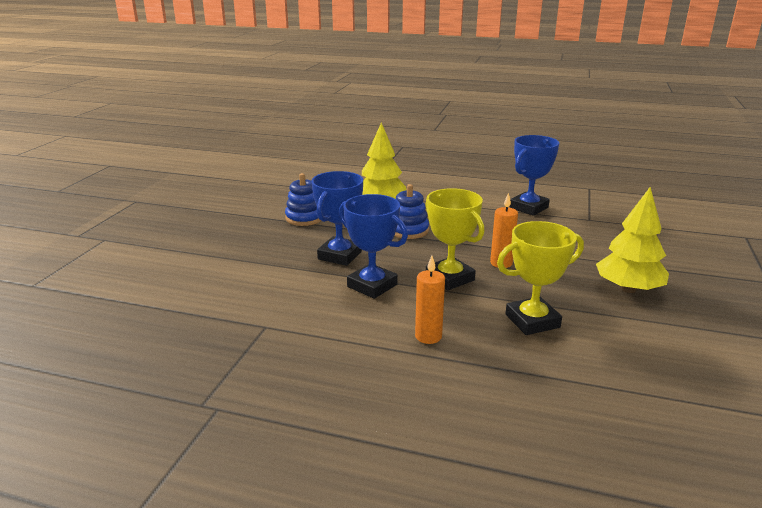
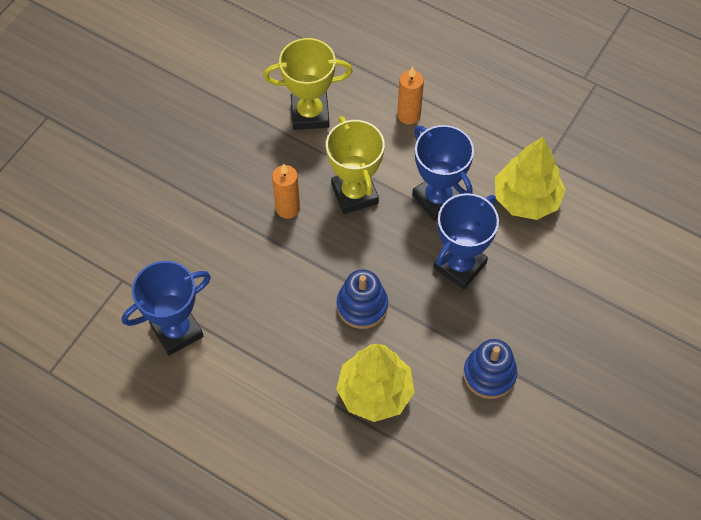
camera: 165 degrees left, 35 degrees up
yellow tree [596,187,669,293] -> yellow tree moved to [495,137,566,220]

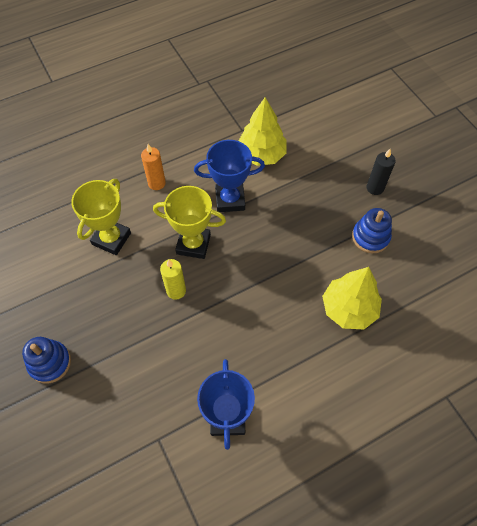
camera: 60 degrees left, 0 degrees up
orange candle [272,164,300,219] -> yellow candle [160,259,186,300]
blue stacking toy [337,269,388,329] -> blue stacking toy moved to [22,337,71,383]
blue trophy [433,193,499,289] -> none
none -> black candle [367,149,396,195]

